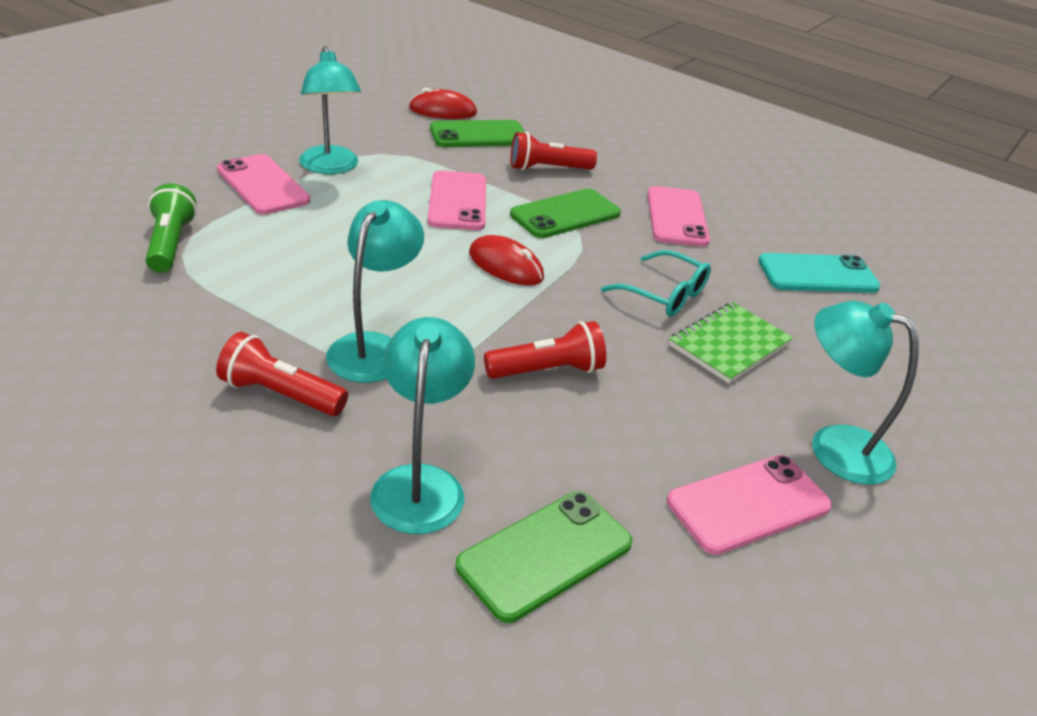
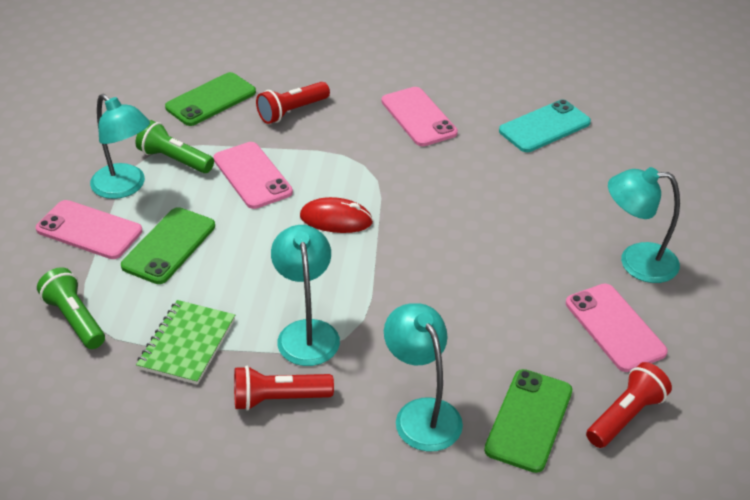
camera: 25 degrees left, 5 degrees up
red mouse [409,88,477,119] -> none
red flashlight [484,321,606,379] -> red flashlight moved to [586,362,672,448]
green phone [510,188,621,238] -> green phone moved to [121,207,215,284]
turquoise glasses [601,250,711,317] -> none
pink phone [667,455,832,555] -> pink phone turned 60 degrees counterclockwise [566,284,668,372]
green notebook [669,302,793,383] -> green notebook moved to [136,300,235,385]
none -> green flashlight [136,120,214,173]

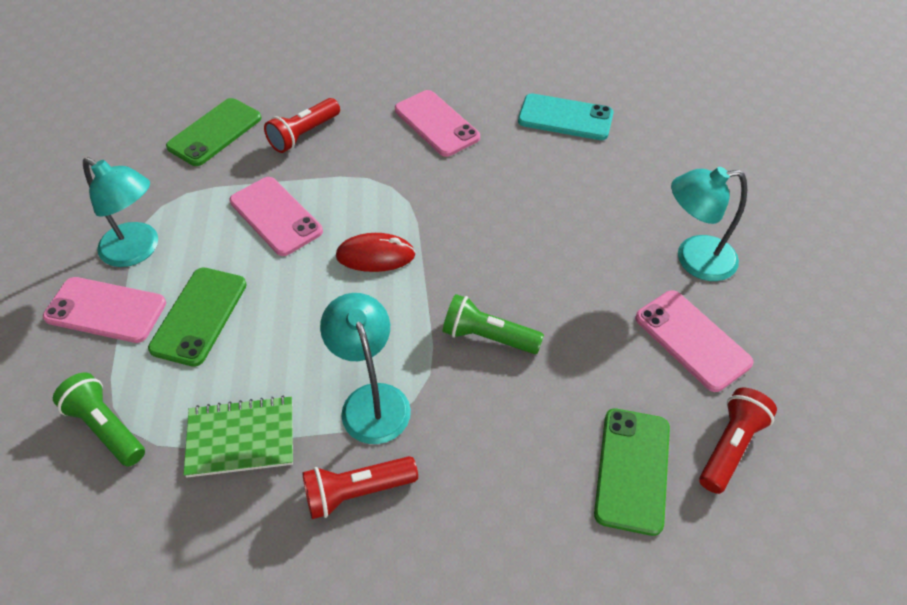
camera: 10 degrees left, 10 degrees up
green flashlight [136,120,214,173] -> green flashlight moved to [443,294,544,354]
green notebook [136,300,235,385] -> green notebook turned 75 degrees clockwise [183,396,293,478]
turquoise lamp [384,303,463,452] -> none
turquoise phone [499,99,591,152] -> turquoise phone turned 60 degrees clockwise [518,93,614,140]

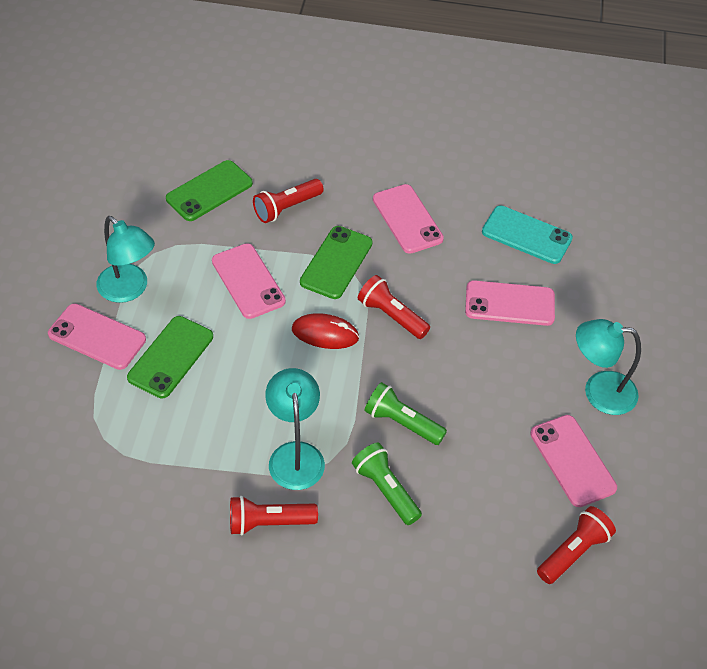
camera: 10 degrees right, 0 degrees up
green flashlight [53,372,145,467] -> green flashlight moved to [352,443,422,525]
green notebook [183,396,293,478] -> none
green phone [594,409,670,536] -> green phone moved to [300,226,373,299]
none -> red flashlight [358,275,430,339]
none -> pink phone [465,280,555,326]

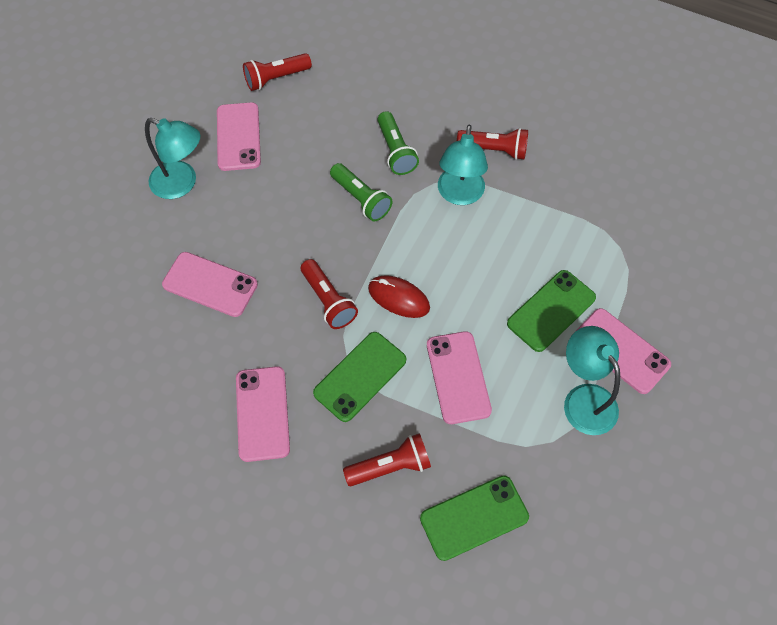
camera: 160 degrees left, 10 degrees up
turquoise phone [482,206,573,264] -> none

